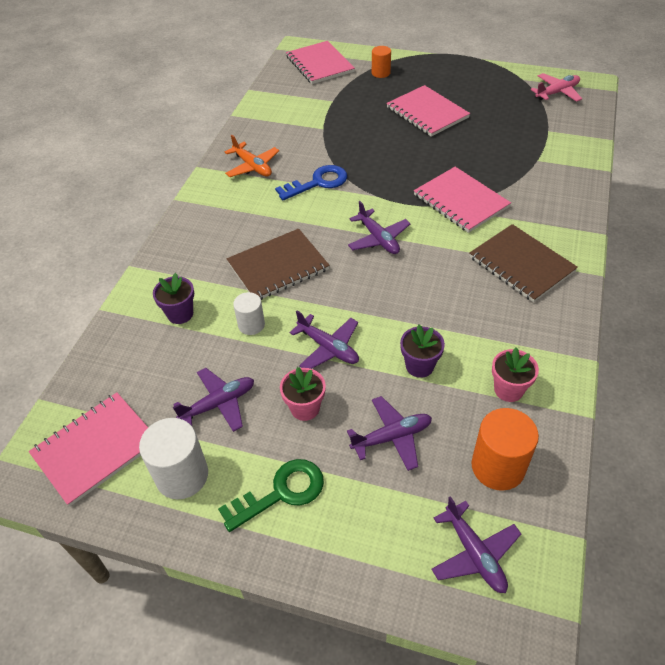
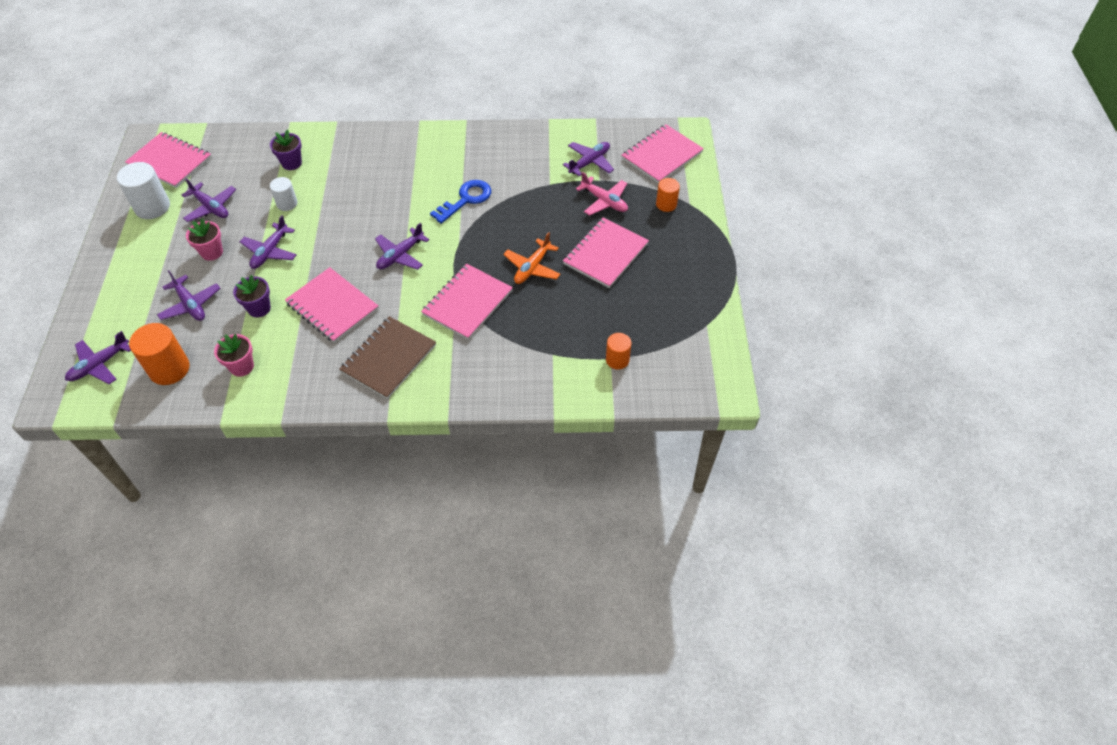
camera: 70 degrees right, 5 degrees up
green key [218,459,324,532] -> none
orange plane [225,135,279,177] -> orange plane moved to [503,232,561,284]
brown notebook [227,228,330,300] -> none
blue key [275,165,347,200] -> blue key turned 90 degrees counterclockwise [430,180,491,224]
pink plane [531,73,582,102] -> pink plane moved to [576,172,628,216]
none -> pink notebook [285,267,379,343]
none -> purple plane [563,142,614,176]
none -> orange cylinder [606,333,631,369]

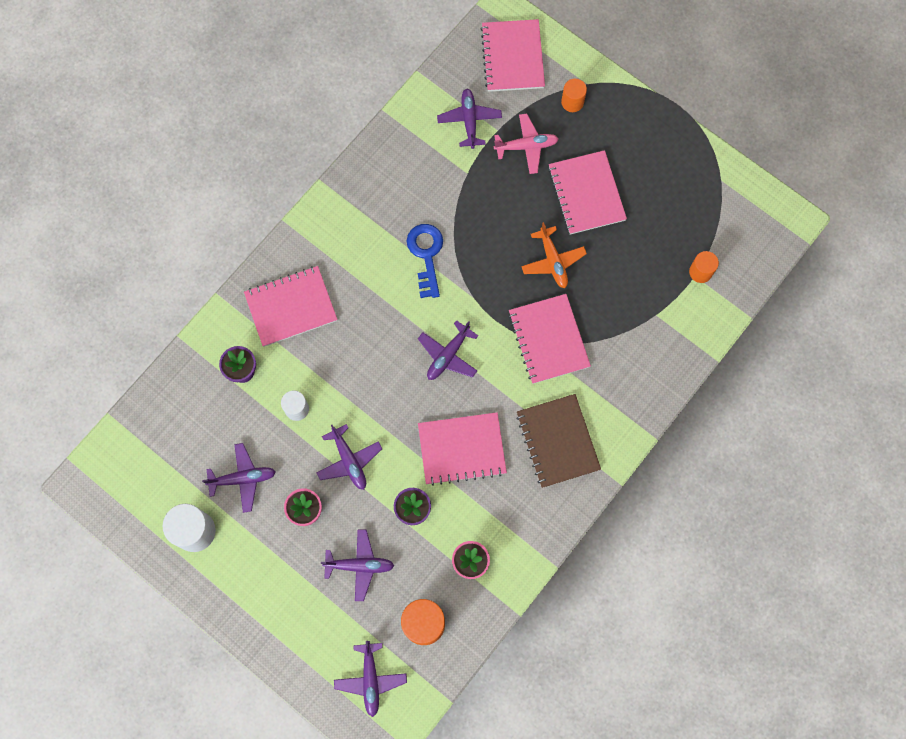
camera: 50 degrees left, 20 degrees up
pink notebook [125,132,212,188] -> pink notebook moved to [244,266,338,347]
purple plane [375,223,429,270] -> purple plane turned 45 degrees clockwise [418,320,478,380]

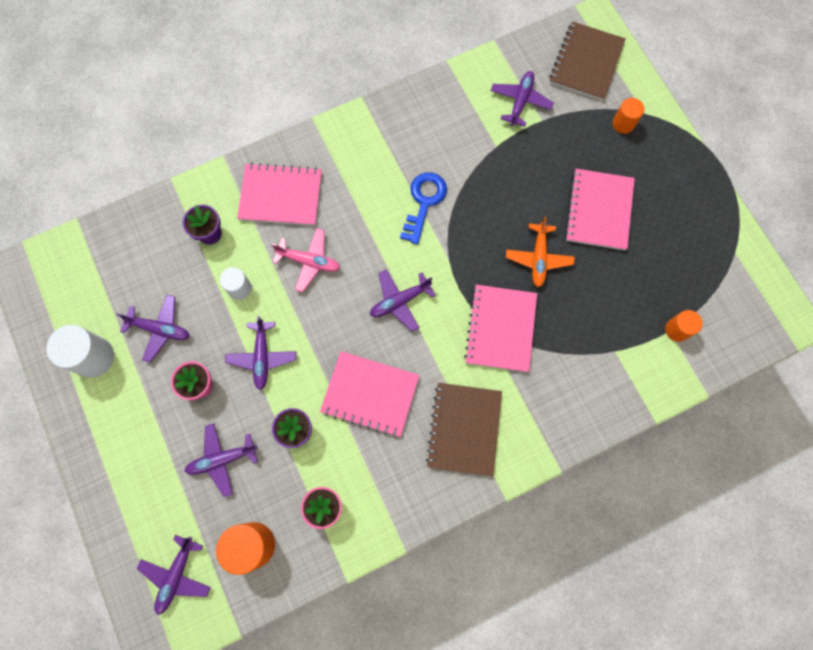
camera: 25 degrees right, 0 degrees up
purple plane [321,529,394,601] -> purple plane turned 135 degrees clockwise [185,423,258,497]
pink notebook [481,19,545,92] -> brown notebook [549,21,626,101]
pink plane [494,114,558,174] -> pink plane moved to [272,228,340,292]

